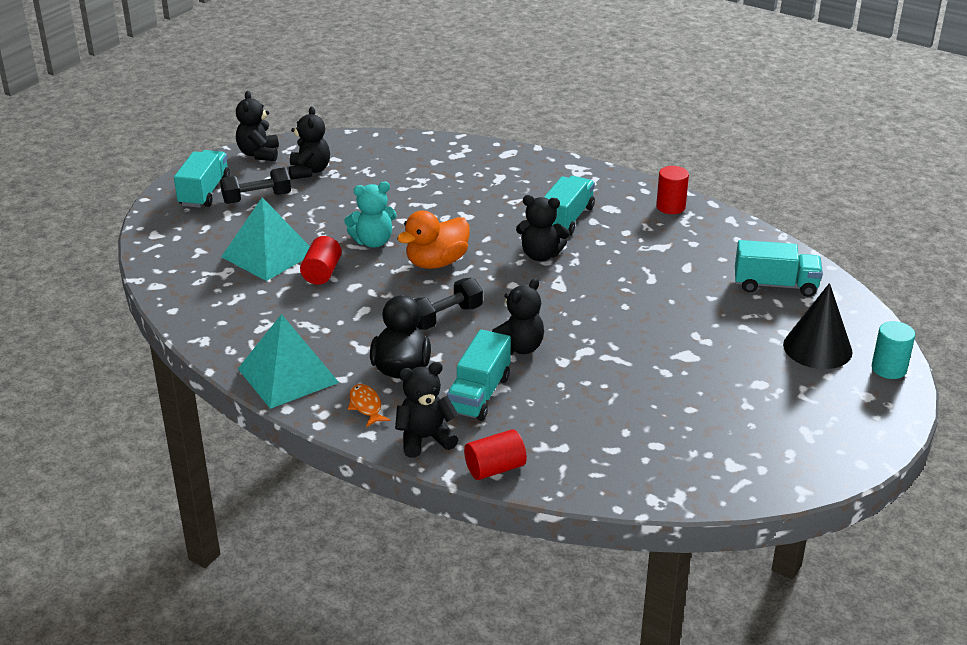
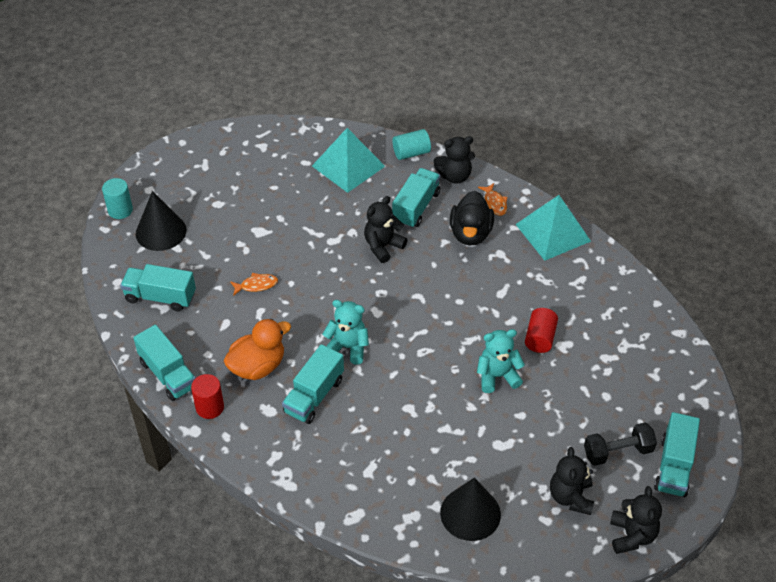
camera: 175 degrees left, 15 degrees up
turquoise pyramid [221,197,310,281] -> turquoise pyramid moved to [312,128,385,193]
orange duck [397,211,470,269] -> orange duck moved to [223,319,291,380]
black dumbbell [414,278,483,330] -> none
red cylinder [464,429,527,480] -> turquoise cylinder [393,129,431,160]
black teddy bear [516,195,570,261] -> turquoise teddy bear [322,300,369,364]
none -> turquoise truck [133,325,196,401]
none -> orange fish [230,273,278,296]
none -> black cone [440,477,501,541]

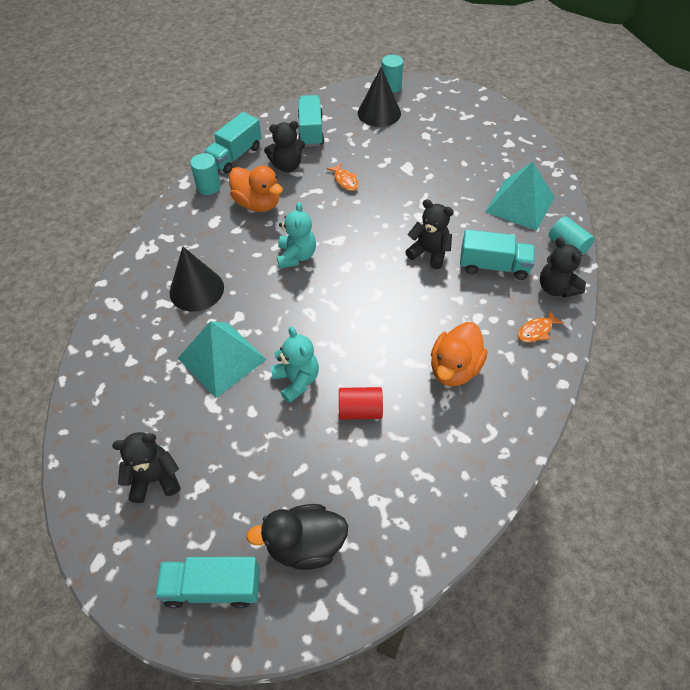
camera: 75 degrees right, 5 degrees up
red cylinder [191,374,224,419] -> turquoise cylinder [190,153,221,195]
turquoise truck [282,344,344,424] -> none
black cone [440,477,501,541] -> black cone moved to [170,247,224,312]
black duck [450,191,494,245] -> black duck moved to [246,504,348,570]
turquoise pyramid [516,195,591,261] -> turquoise pyramid moved to [178,321,267,398]
black dumbbell [584,422,657,466] -> none
black teddy bear [610,486,662,554] -> black teddy bear moved to [264,121,305,172]
none -> orange duck [431,322,488,386]

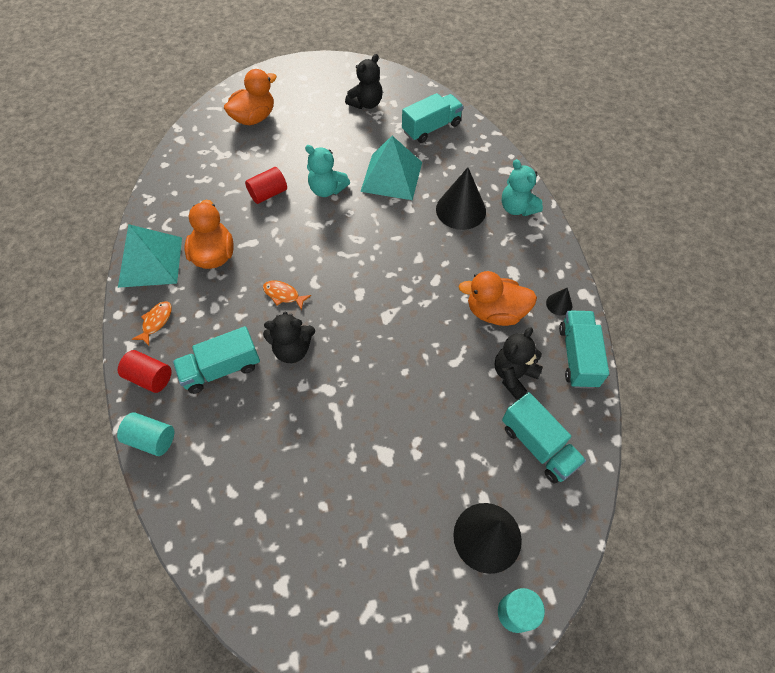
camera: 145 degrees right, 5 degrees up
turquoise truck [155,557,260,609] -> turquoise truck moved to [402,93,463,143]
turquoise cylinder [190,153,221,195] -> black cone [546,288,572,315]
black duck [246,504,348,570] -> orange duck [224,69,277,125]
turquoise teddy bear [277,202,316,269] -> turquoise teddy bear moved to [502,159,543,216]
orange fish [327,163,358,191] -> orange fish moved to [263,280,311,310]
turquoise pyramid [485,162,555,231] -> turquoise pyramid moved to [118,224,182,288]
black teddy bear [540,237,586,298] -> red cylinder [118,350,171,393]

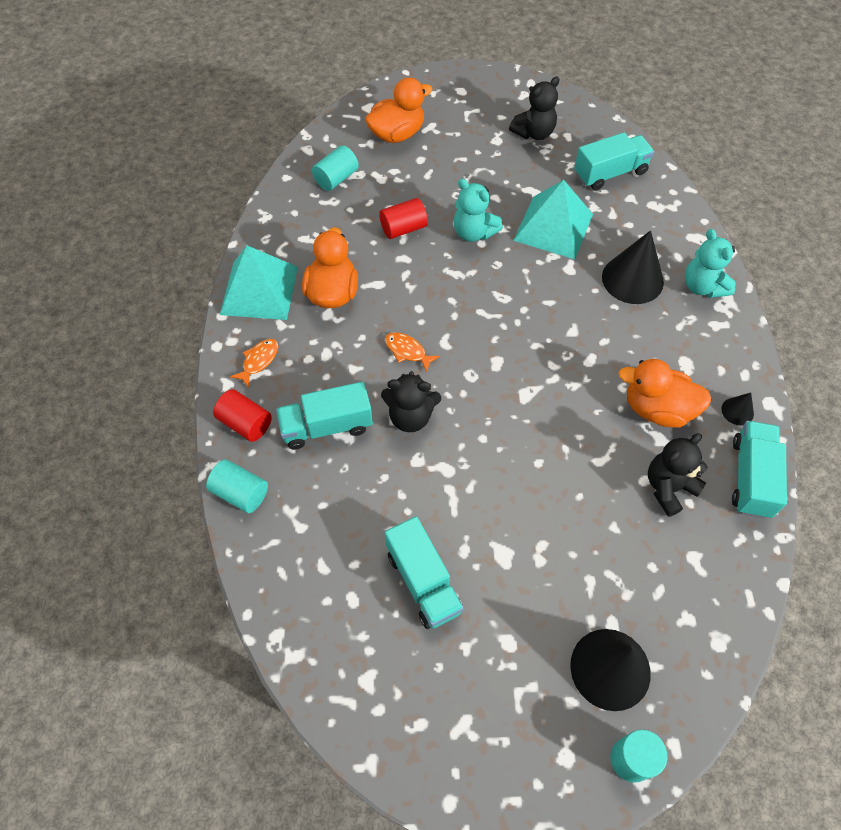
camera: 10 degrees right, 0 degrees up
turquoise truck [502,392,586,484] -> turquoise truck moved to [385,516,464,629]
none -> turquoise cylinder [312,145,359,191]

